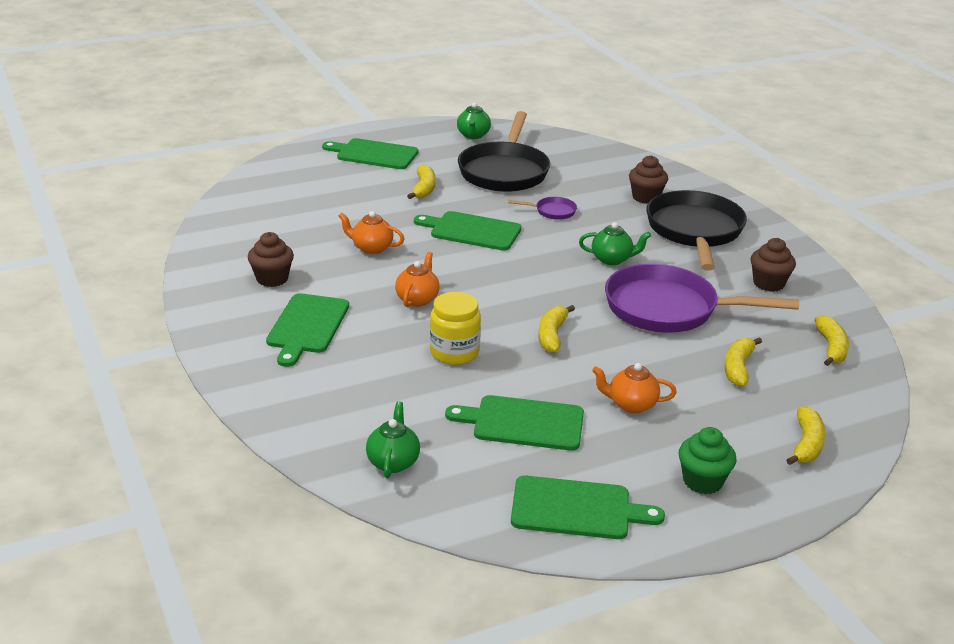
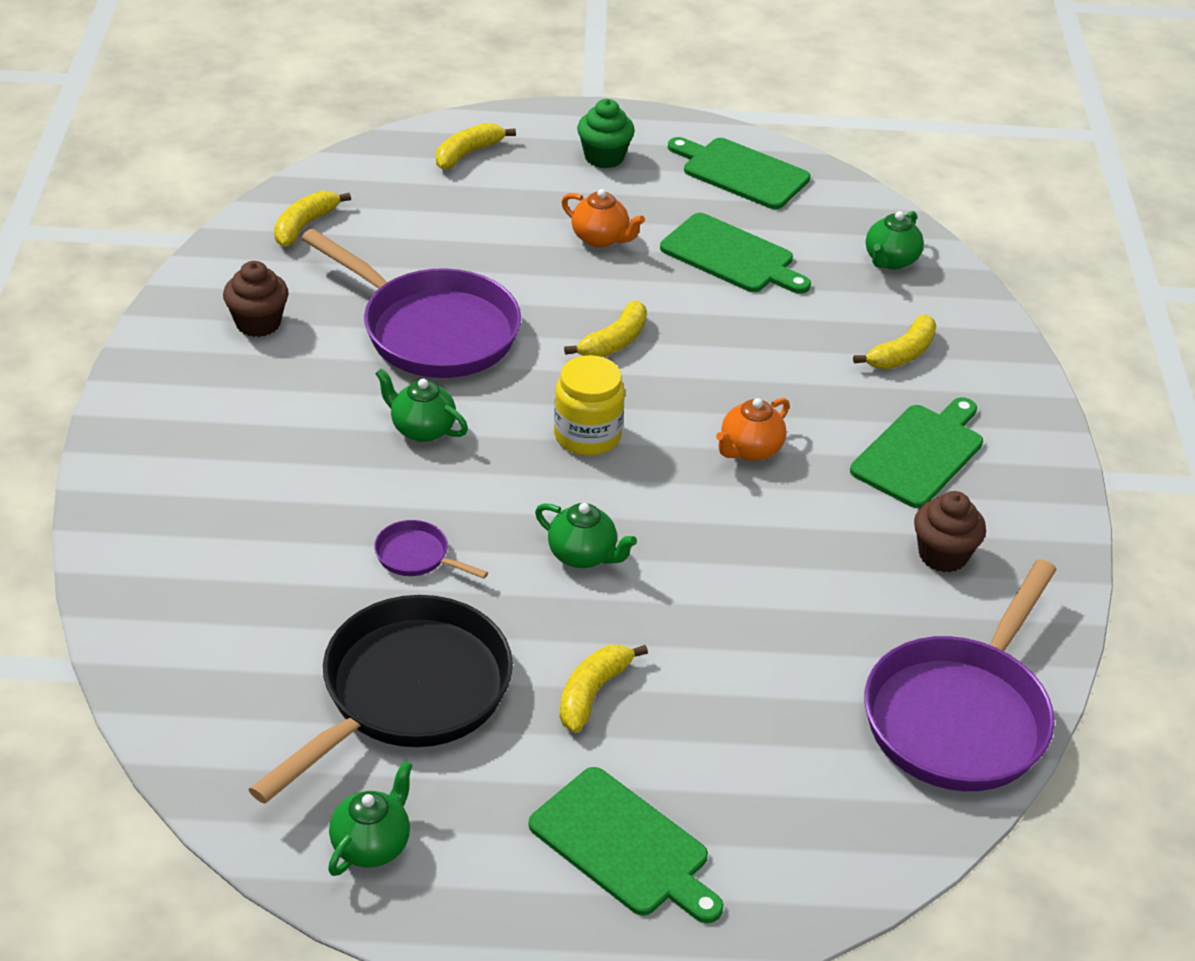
camera: 155 degrees left, 10 degrees up
orange teapot [339,211,404,254] -> none
green cutting board [414,211,522,251] -> green teapot [535,503,637,568]
yellow jar [430,292,481,365] -> yellow jar moved to [554,355,625,456]
brown cupcake [629,155,668,204] -> none
black pan [646,190,747,271] -> none
yellow banana [724,337,762,387] -> yellow banana moved to [853,315,936,369]
none -> purple pan [864,559,1057,791]

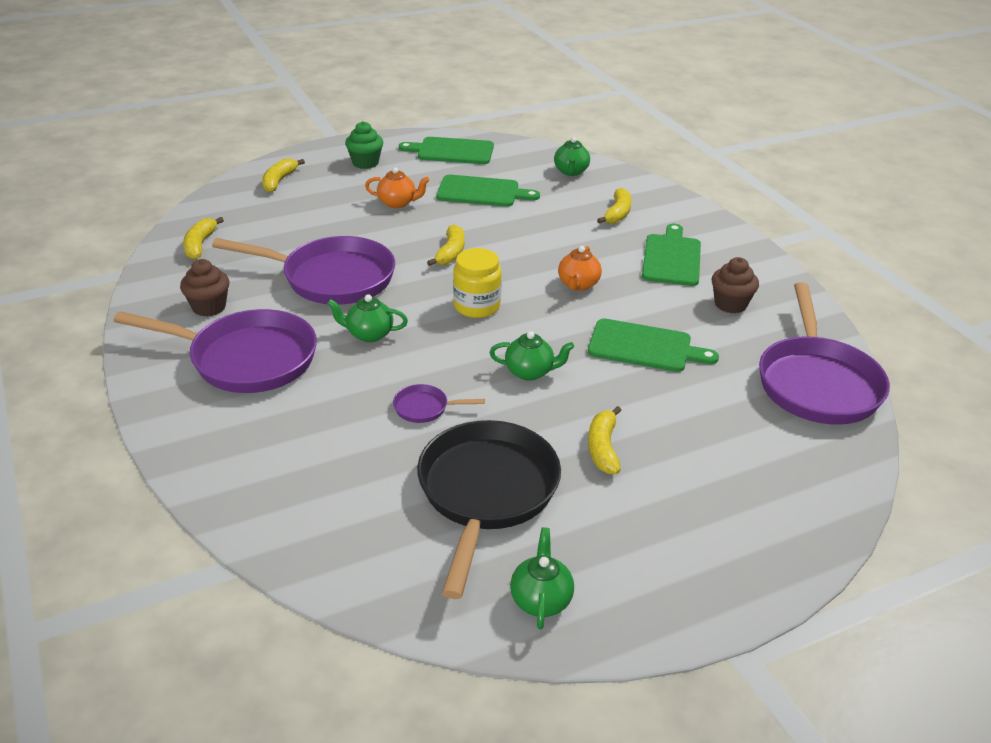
camera: 25 degrees left, 5 degrees down
green cutting board [529,767,724,923] -> green cutting board moved to [588,319,719,372]
none -> purple pan [113,309,317,393]

